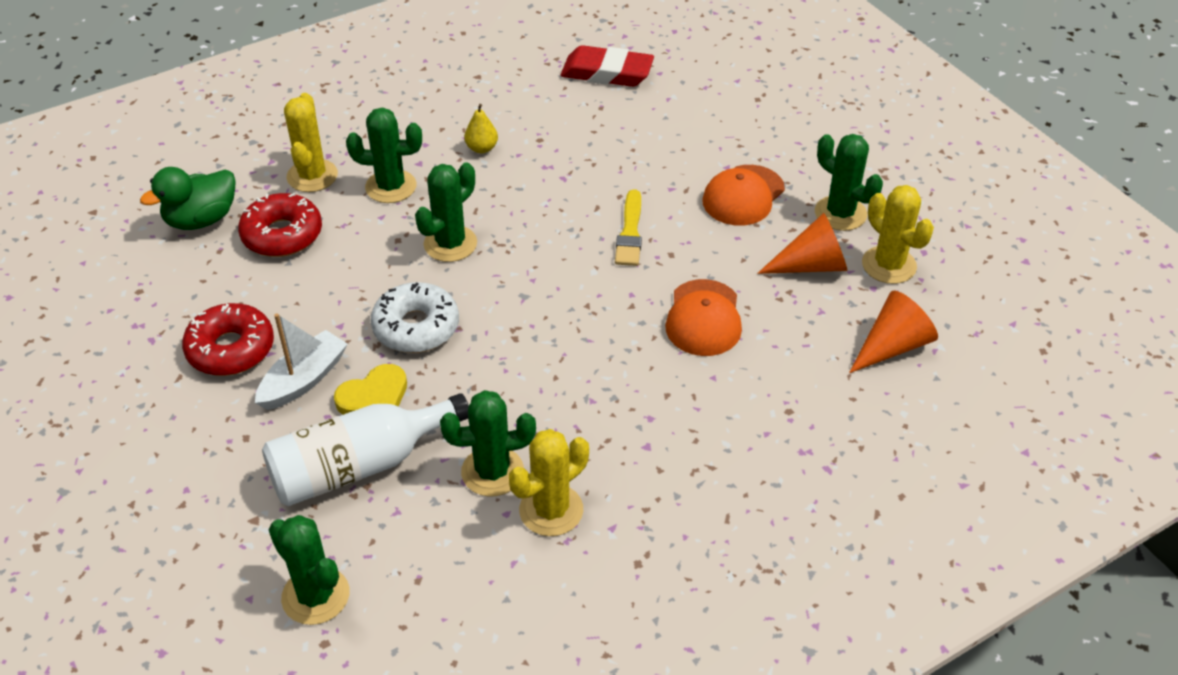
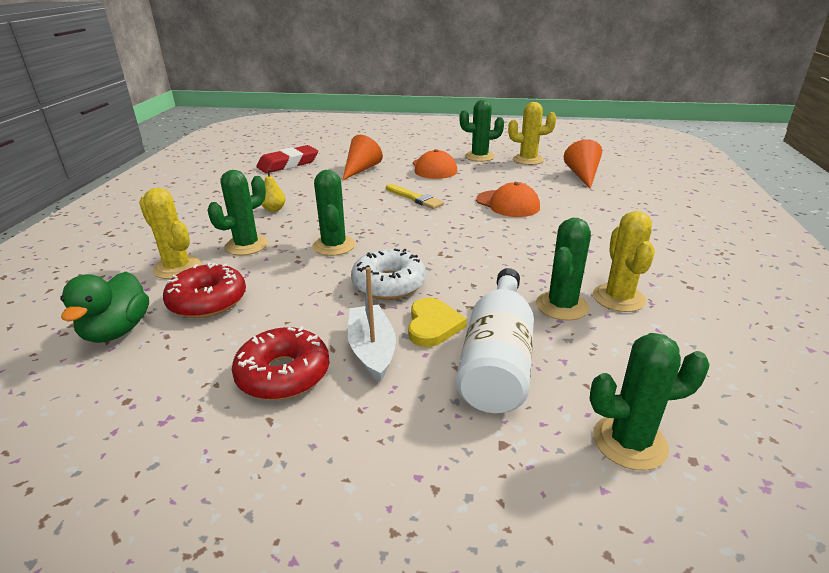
camera: 50 degrees left, 15 degrees down
orange cone [757,213,847,274] -> orange cone moved to [342,135,383,181]

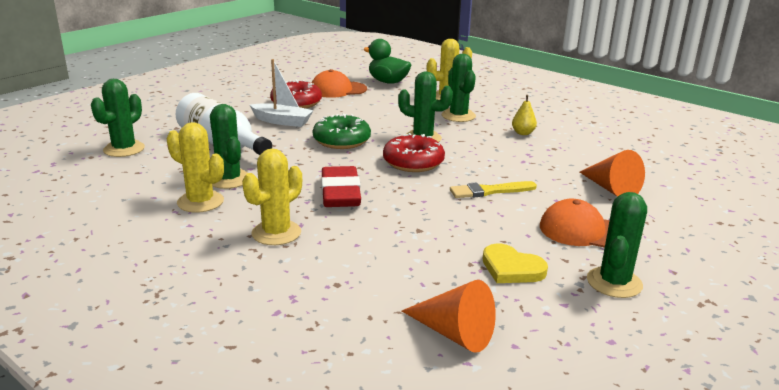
camera: 120 degrees right, 5 degrees down
red donut [163,262,246,318] -> red donut moved to [383,133,445,172]
red eraser [256,145,318,173] -> red eraser moved to [321,166,361,207]
white donut [351,249,426,300] -> green donut [313,114,371,149]
yellow heart [408,297,467,347] -> yellow heart moved to [483,244,548,283]
orange cap [476,182,540,217] -> orange cap moved to [312,69,367,98]
yellow cactus [508,102,557,165] -> yellow cactus moved to [242,149,302,245]

